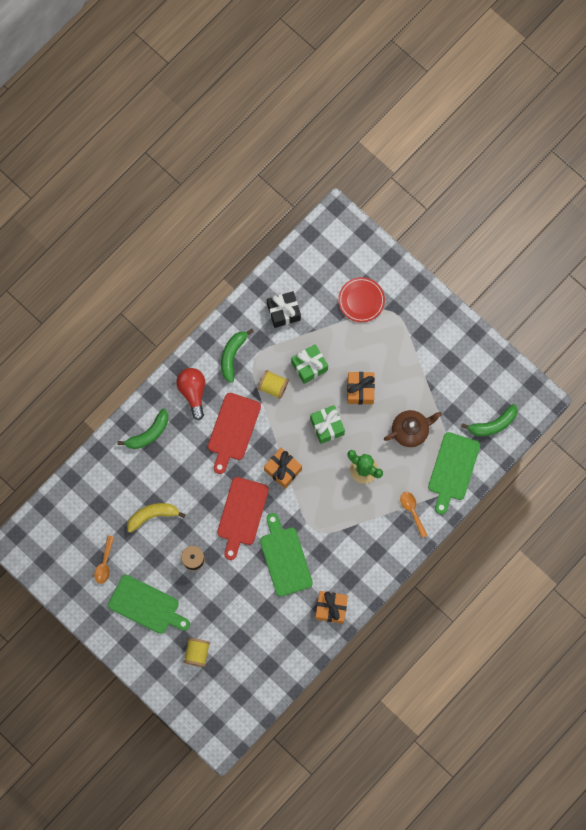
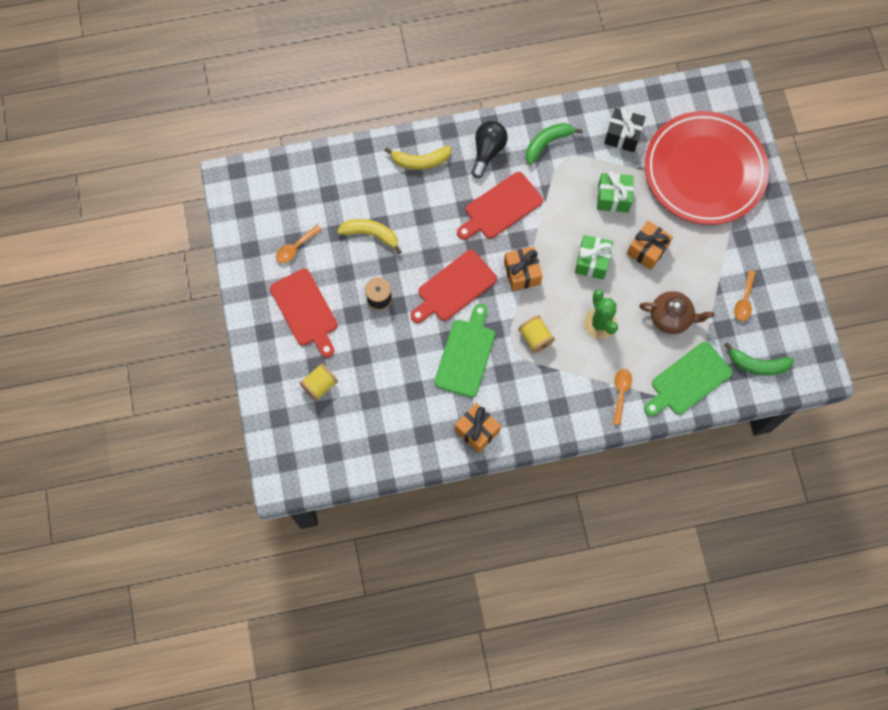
camera: 35 degrees right, 5 degrees down
green cutting board [108,575,190,634] -> red cutting board [270,269,338,358]
green banana [117,409,168,449] -> yellow banana [385,146,451,170]
red light bulb [176,368,205,420] -> black light bulb [471,121,508,178]
yellow spool [258,370,289,399] -> yellow spool moved to [518,315,555,353]
red plate [338,277,385,322] -> red plate [645,111,769,225], size x2.33
none -> orange spoon [734,270,756,321]

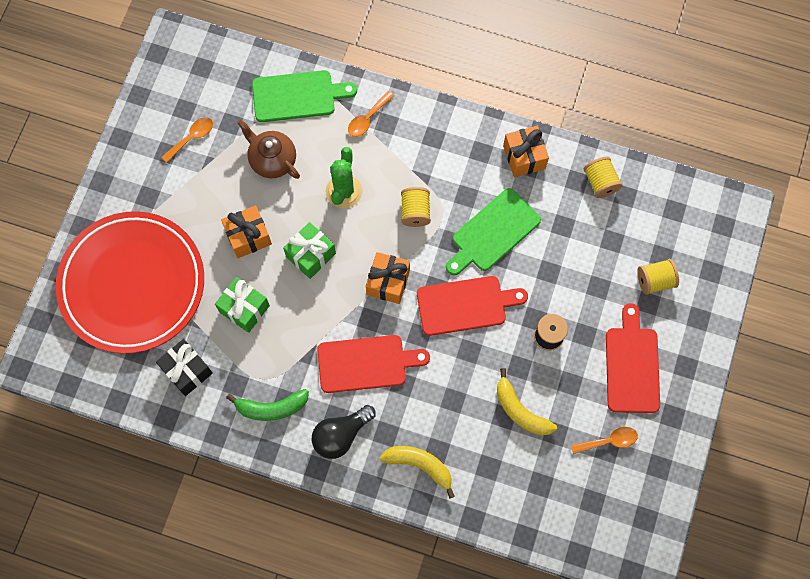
camera: 150 degrees left, 0 degrees up
green banana [725,342,794,376] -> none
none -> yellow spool [584,156,623,198]

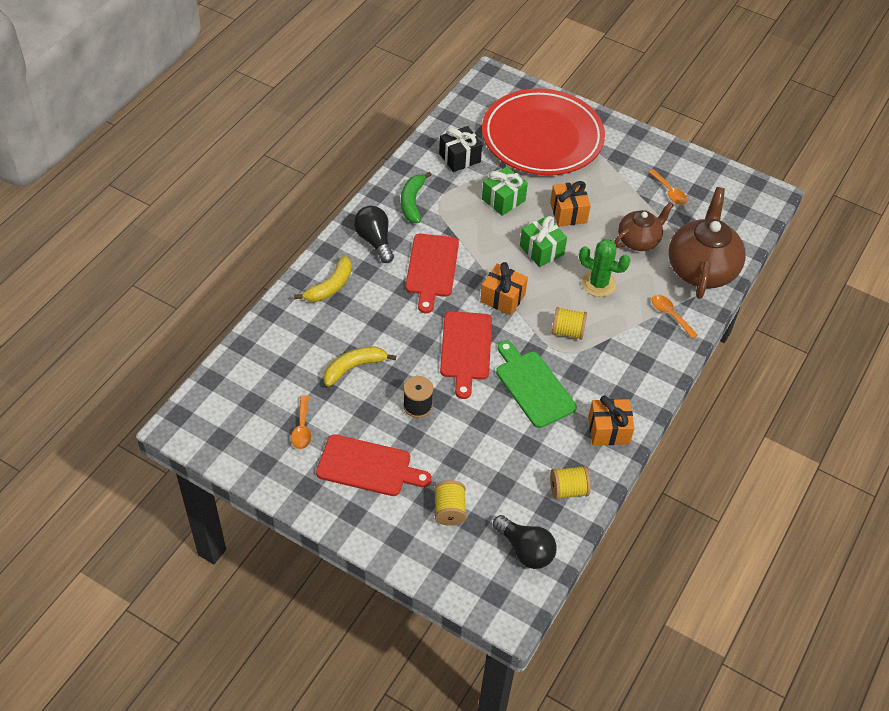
camera: 100 degrees right, 20 degrees down
green cutting board [252,70,357,122] -> brown teapot [668,187,746,299]
none -> black light bulb [493,515,557,569]

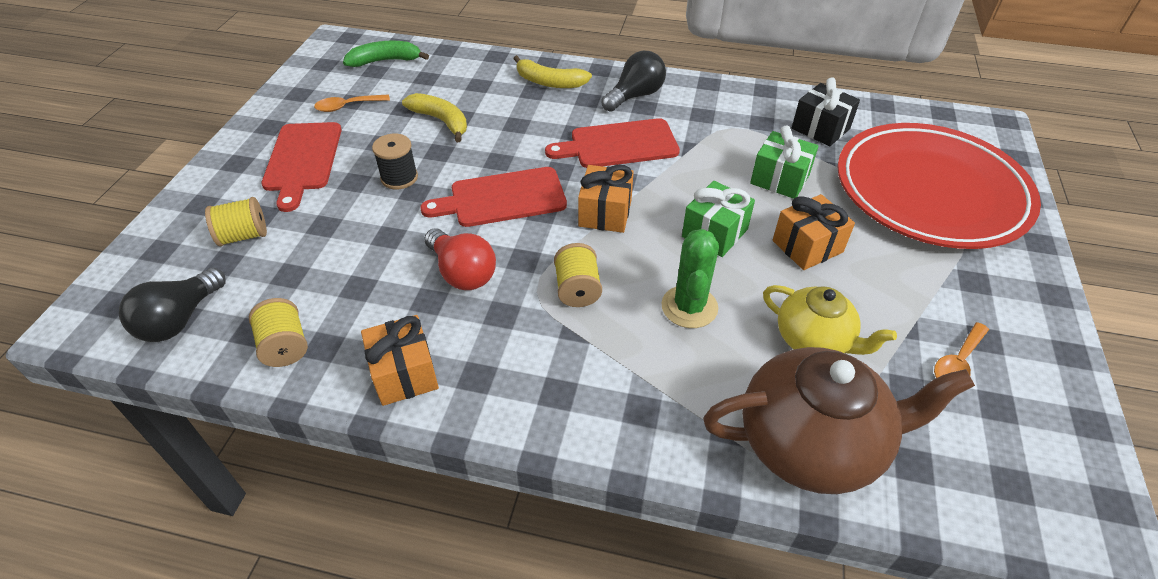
camera: 75 degrees right, 5 degrees down
green banana [401,171,432,223] -> green banana moved to [343,41,429,67]
green cutting board [496,340,577,428] -> red light bulb [424,228,496,290]
brown teapot [614,202,674,251] -> yellow teapot [763,285,897,355]
orange spoon [652,295,698,339] -> none

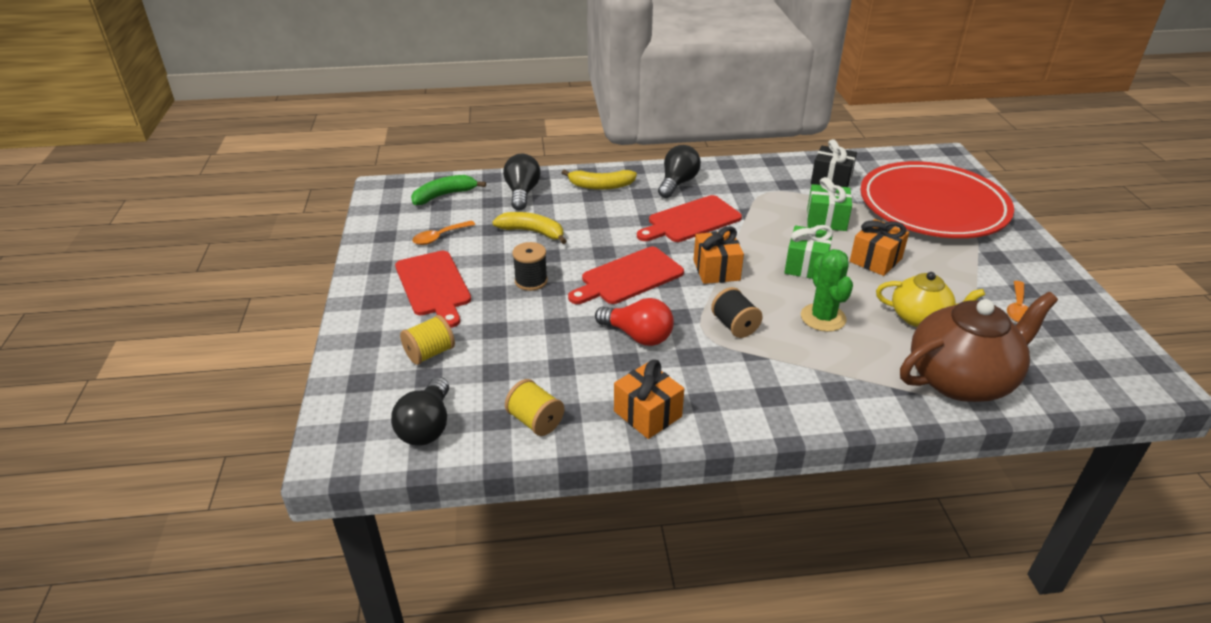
camera: 20 degrees left, 10 degrees down
yellow spool [554,243,602,307] -> black spool [711,287,763,338]
none -> black light bulb [503,154,540,210]

